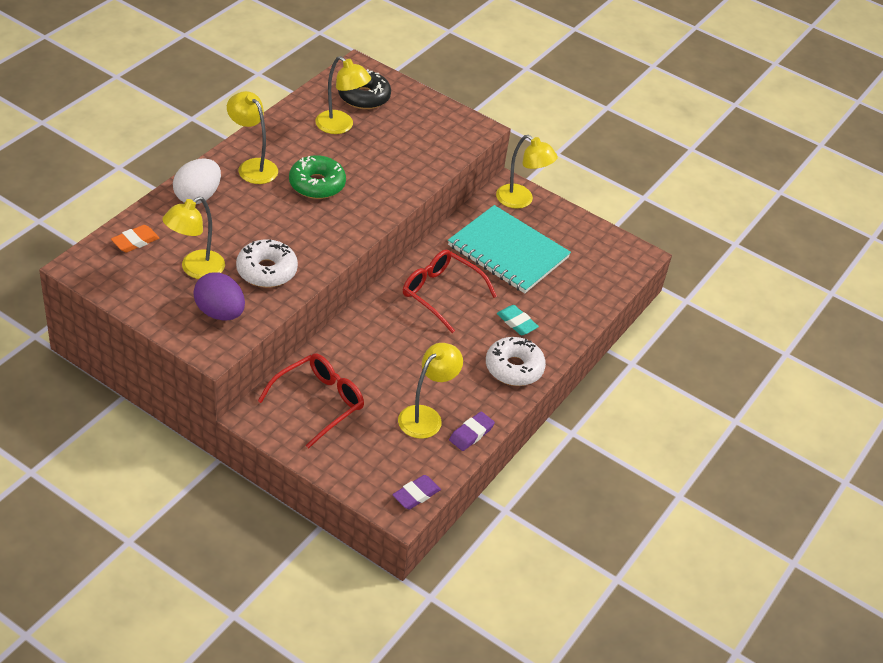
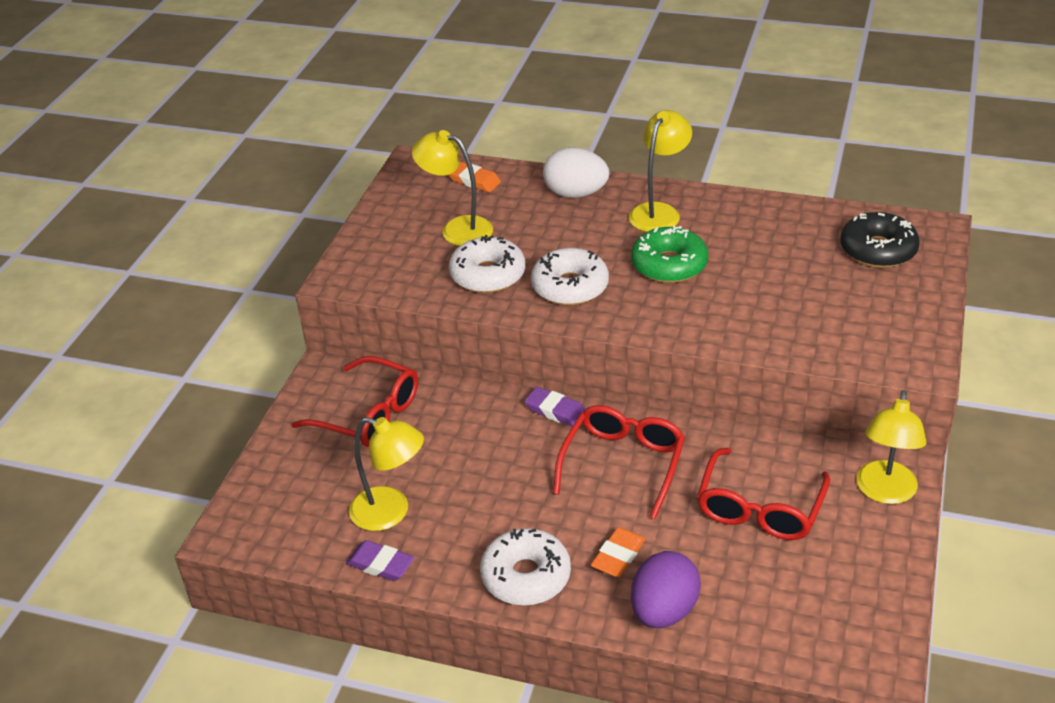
camera: 80 degrees right, 5 degrees down
purple egg [193,272,245,321] -> purple egg moved to [631,551,701,628]
yellow lamp [315,56,371,134] -> none
purple eraser [392,475,441,510] -> purple eraser moved to [525,387,586,427]
turquoise notebook [448,205,571,293] -> red glasses [697,448,830,540]
turquoise eraser [497,305,539,335] -> orange eraser [591,527,646,577]
none -> white donut [531,248,609,305]

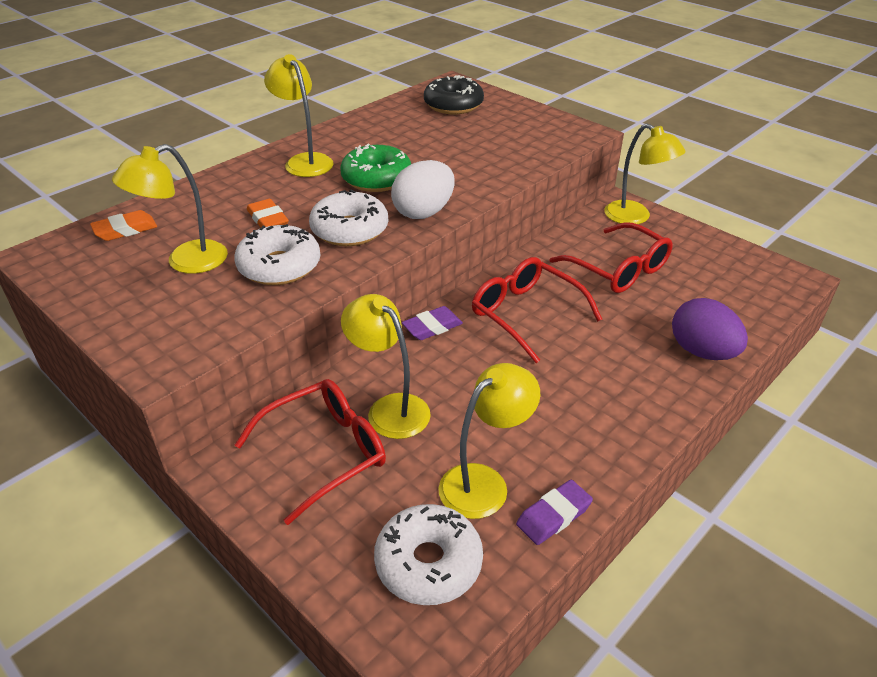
camera: 65 degrees left, 0 degrees up
white donut [480,528,571,606] -> white donut moved to [374,504,483,605]
white egg [543,147,609,198] -> white egg moved to [391,160,455,219]
orange eraser [591,527,646,577] -> orange eraser moved to [247,199,289,227]
none -> yellow lamp [341,294,431,439]

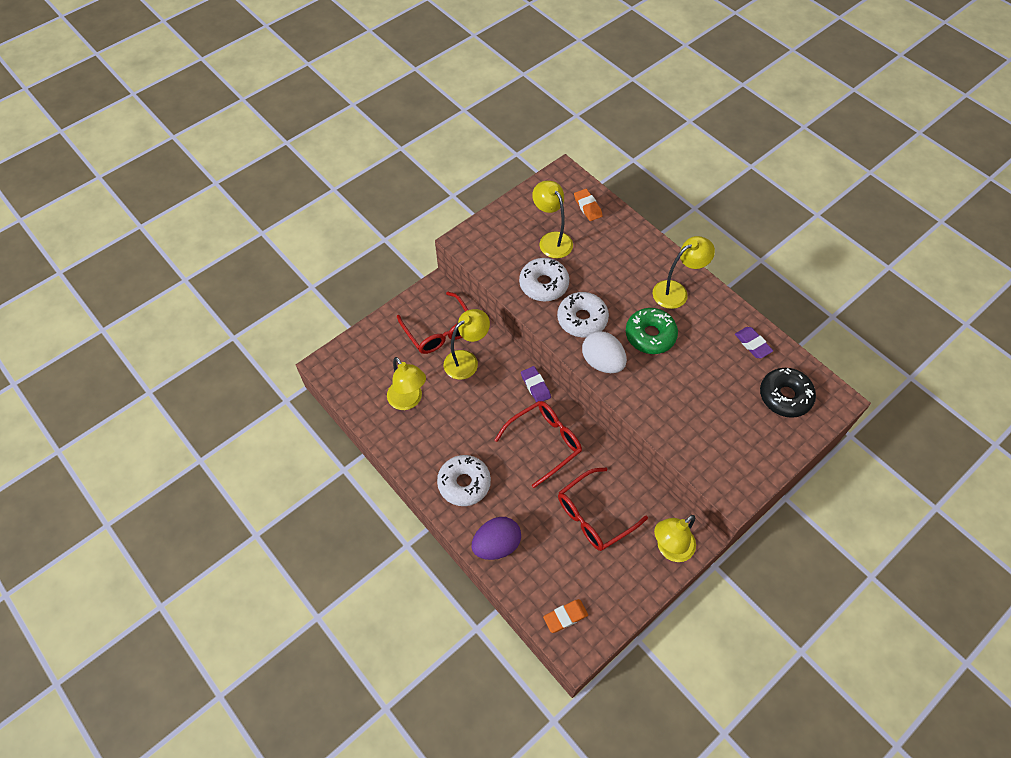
camera: 95 degrees right, 20 degrees up
orange eraser [247,199,289,227] -> orange eraser moved to [543,599,588,633]
white donut [374,504,483,605] -> white donut moved to [437,455,491,506]
purple eraser [516,480,593,545] -> purple eraser moved to [735,327,773,358]

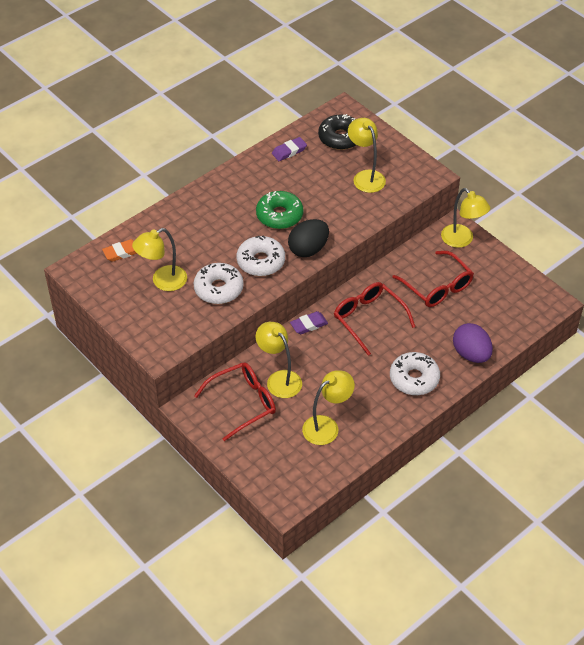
camera: 90 degrees left, 10 degrees down
orange eraser [543,599,588,633] -> none
white egg [582,331,627,373] -> black egg [288,219,329,257]
yellow lamp [653,236,715,309] -> yellow lamp moved to [348,118,386,193]

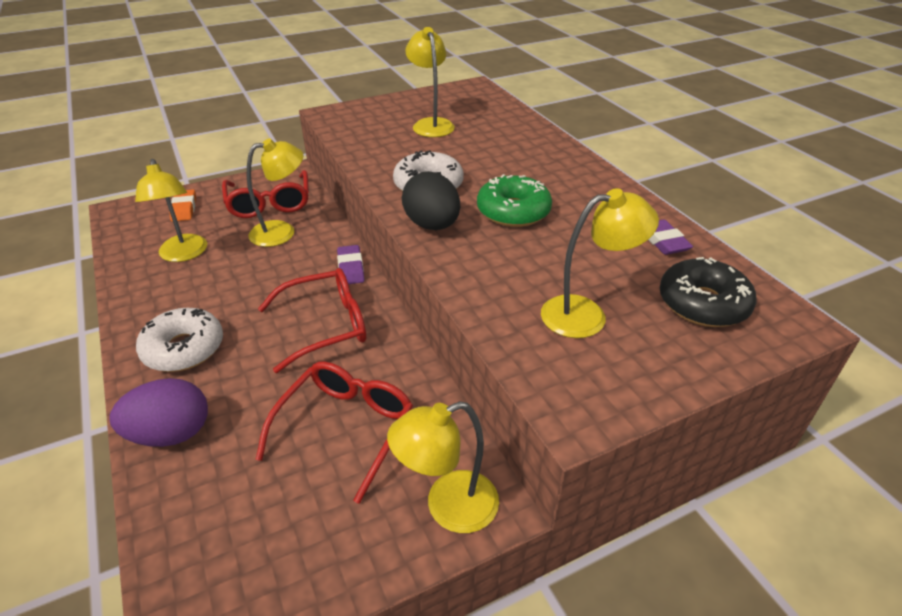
camera: 105 degrees right, 10 degrees down
orange eraser [102,239,137,262] -> orange eraser moved to [169,189,196,222]
white donut [194,263,244,304] -> none
red glasses [392,251,474,307] -> red glasses turned 135 degrees clockwise [255,362,413,504]

